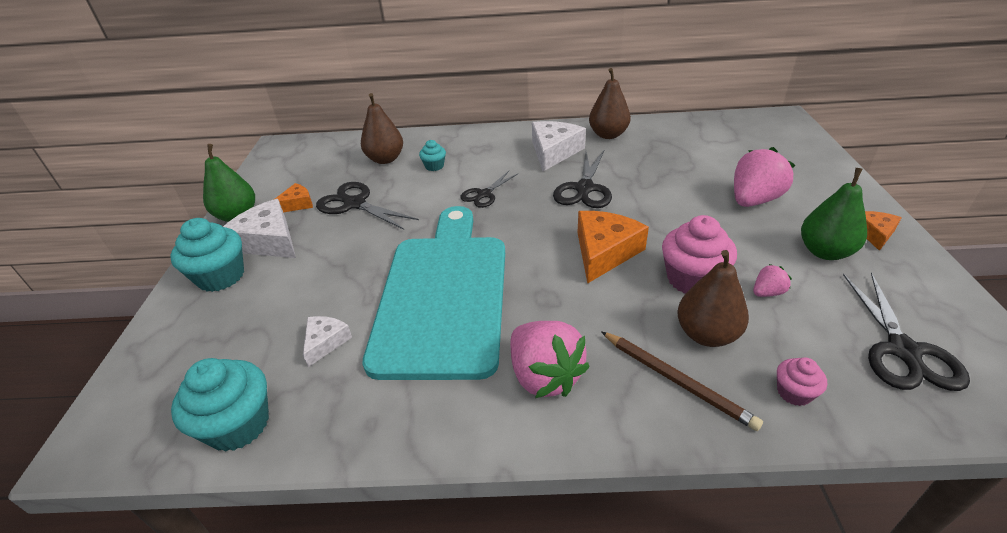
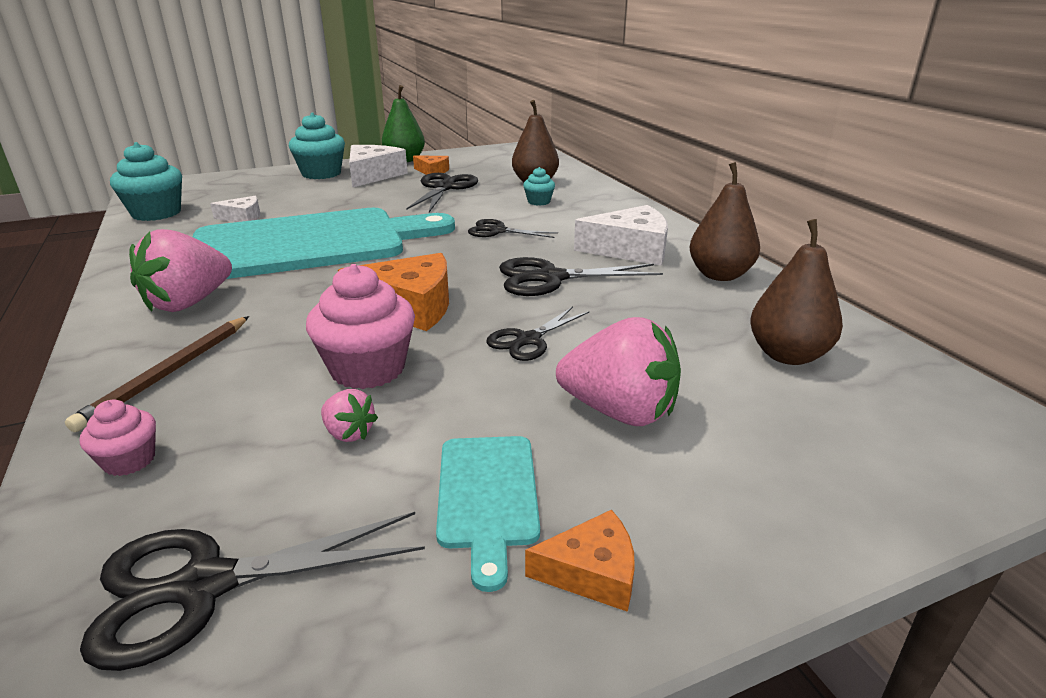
camera: 65 degrees right, 10 degrees down
brown pear [677,250,749,347] -> brown pear moved to [750,219,843,365]
green pear [801,168,867,260] -> turquoise cutting board [436,436,540,592]
none -> black scissors [486,307,589,361]

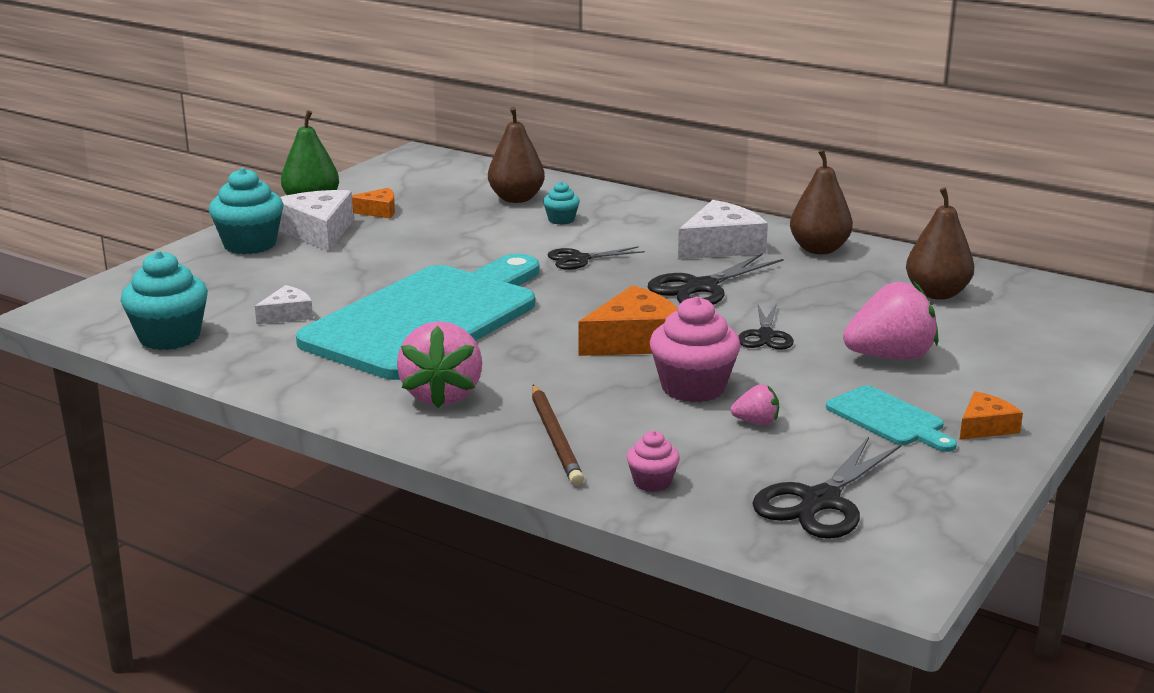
camera: 35 degrees left, 5 degrees down
black scissors [406,173,478,212] -> none

